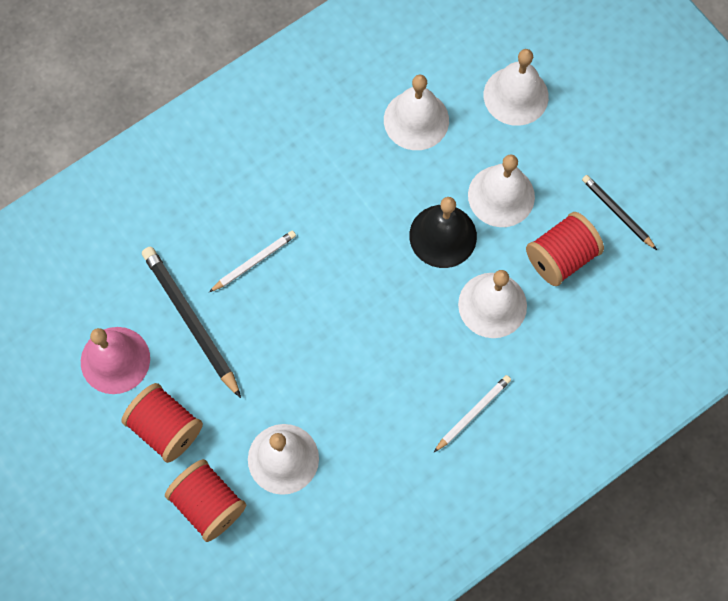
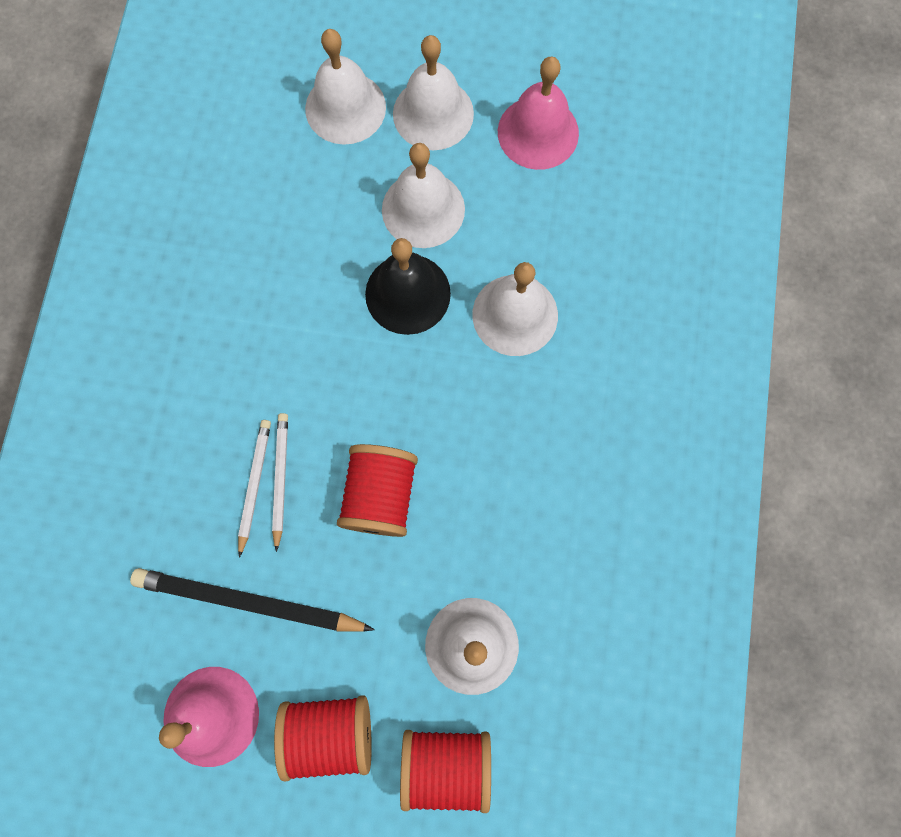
camera: 45 degrees left, 5 degrees up
white bell [384,75,449,150] -> white bell moved to [393,35,474,150]
white pencil [434,375,511,452] -> white pencil moved to [272,413,288,552]
red spool [526,212,604,286] -> red spool moved to [337,444,418,537]
black pencil [582,175,657,250] -> pink bell [498,56,579,170]

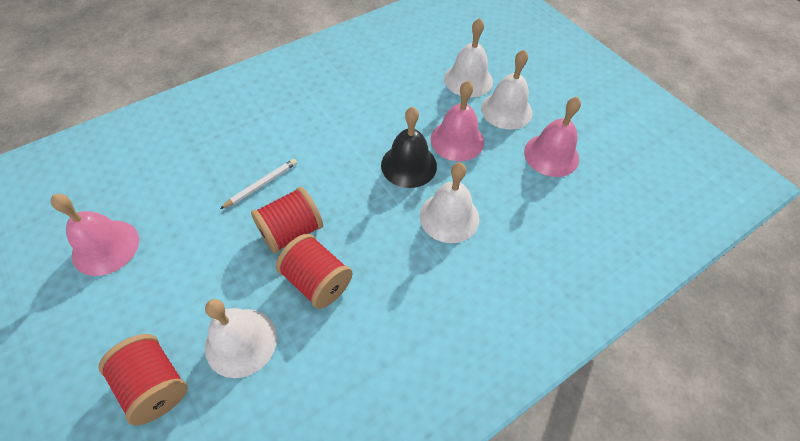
camera: 45 degrees right, 20 degrees down
black pencil [130,568,375,632] -> none
white pencil [238,420,271,558] -> none
red spool [274,695,372,782] -> red spool moved to [276,234,353,309]
white bell [382,143,465,248] -> pink bell [431,81,484,161]

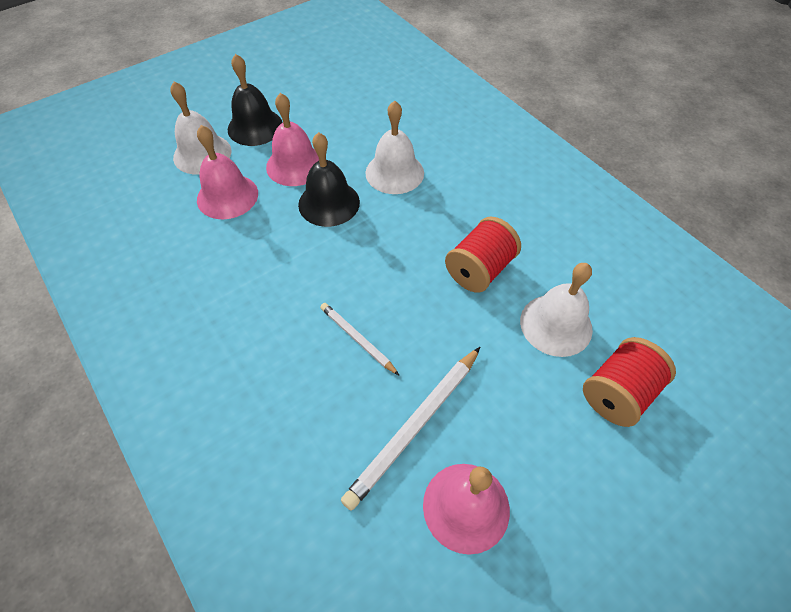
camera: 90 degrees left, 0 degrees up
red spool [251,187,323,254] -> none
white bell [481,50,533,130] -> black bell [228,54,283,146]
pink bell [524,96,581,177] -> pink bell moved to [197,125,258,219]
none -> white pencil [341,347,480,511]

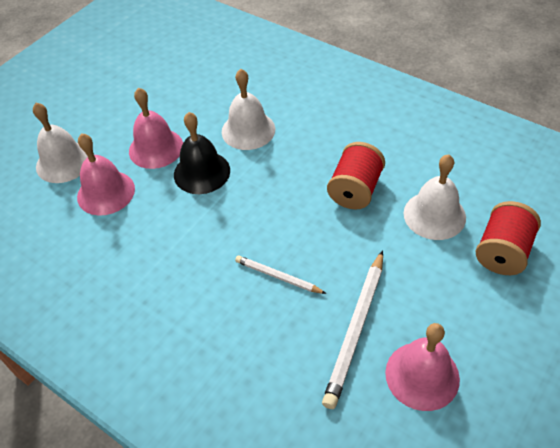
camera: 15 degrees left, 5 degrees down
black bell [228,54,283,146] -> none

